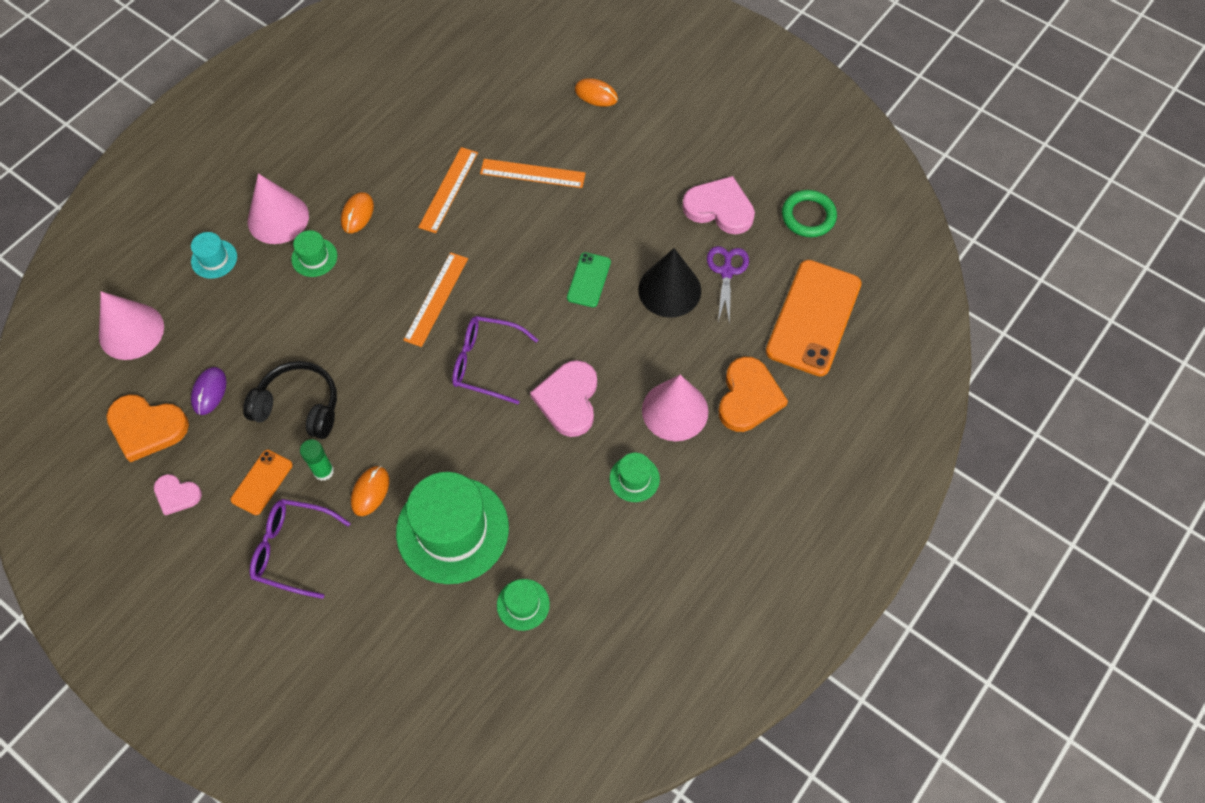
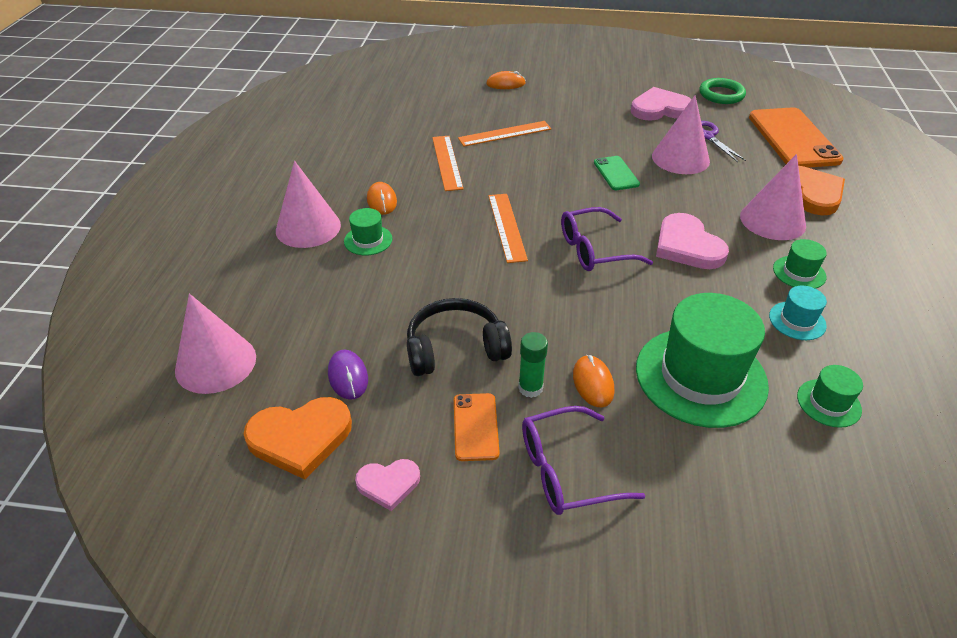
camera: 30 degrees left, 20 degrees down
turquoise hat [191,232,237,279] -> turquoise hat moved to [769,286,827,340]
black cone [638,248,701,317] -> pink cone [652,95,710,174]

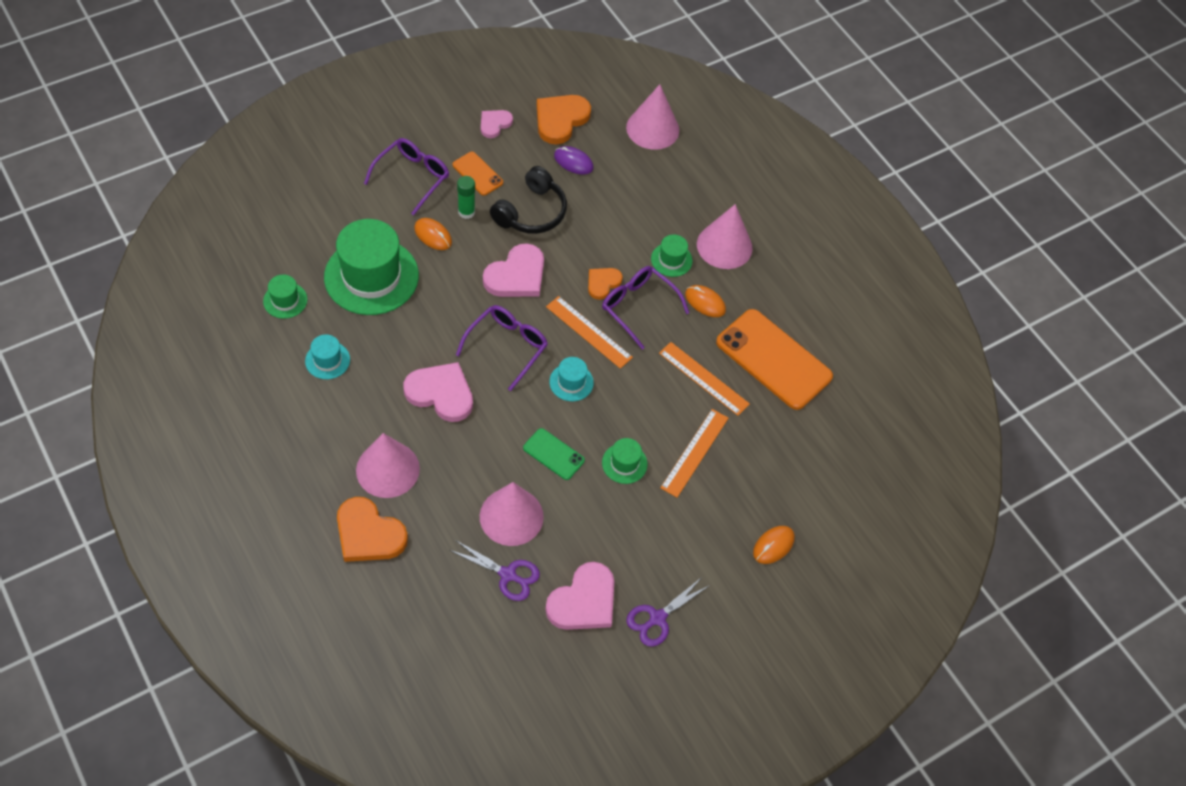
camera: 135 degrees right, 15 degrees up
green ring [699,78,746,104] -> none
orange phone [749,108,843,168] -> orange phone moved to [716,309,833,410]
green hat [773,239,827,289] -> green hat moved to [602,438,648,484]
none -> pink heart [483,243,544,297]
none -> turquoise hat [549,357,594,401]
none -> orange heart [588,268,623,300]
none -> purple glasses [602,266,689,349]
none -> purple scissors [626,577,710,647]

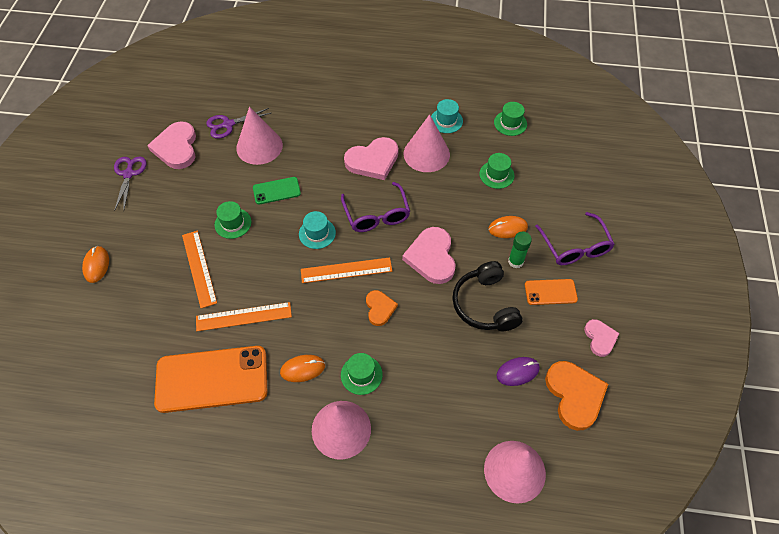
camera: 135 degrees right, 0 degrees up
green hat [324,219,419,315] -> green hat [479,153,514,189], size x0.46
orange heart [337,497,408,562] -> none
pink cone [356,433,420,498] -> pink cone moved to [403,114,450,172]
purple glasses [602,266,689,349] -> none

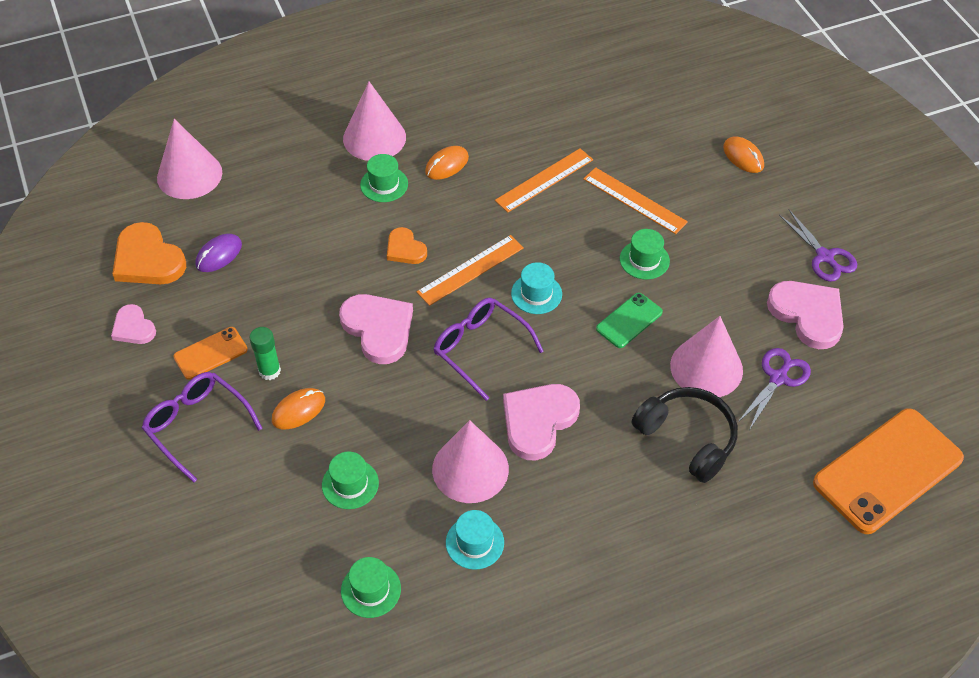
camera: 150 degrees right, 5 degrees down
orange phone [154,346,267,413] -> orange phone moved to [813,408,964,534]
black headphones [452,261,523,331] -> black headphones moved to [632,387,738,483]

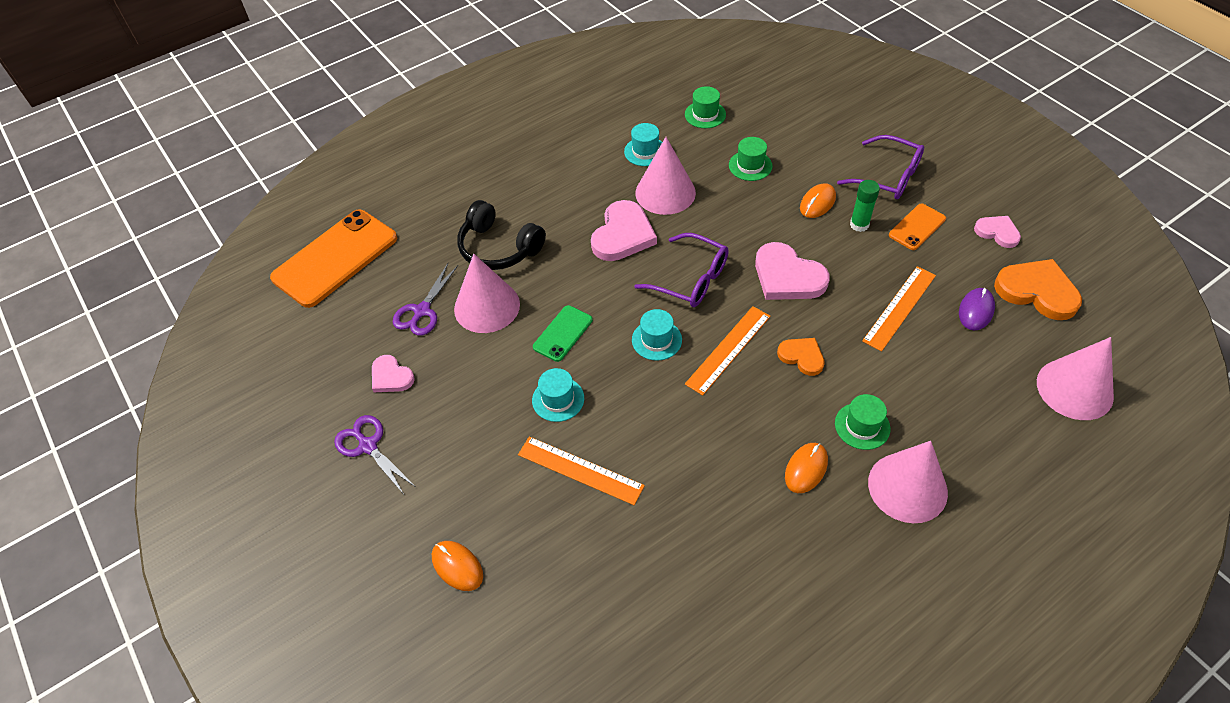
camera: 170 degrees right, 0 degrees up
orange ruler [495,148,593,213] -> orange ruler moved to [862,266,936,352]
green hat [620,229,670,279] -> turquoise hat [532,368,584,422]
pink heart [767,281,844,349] -> pink heart [372,355,415,392], size x0.58

